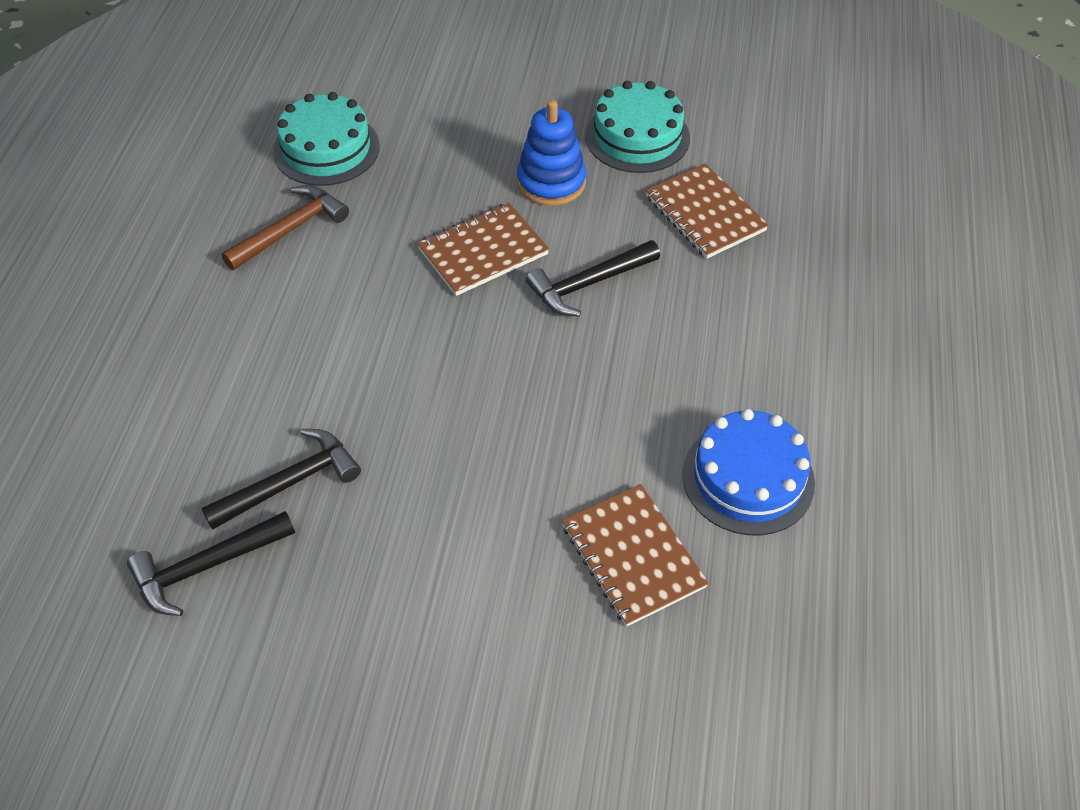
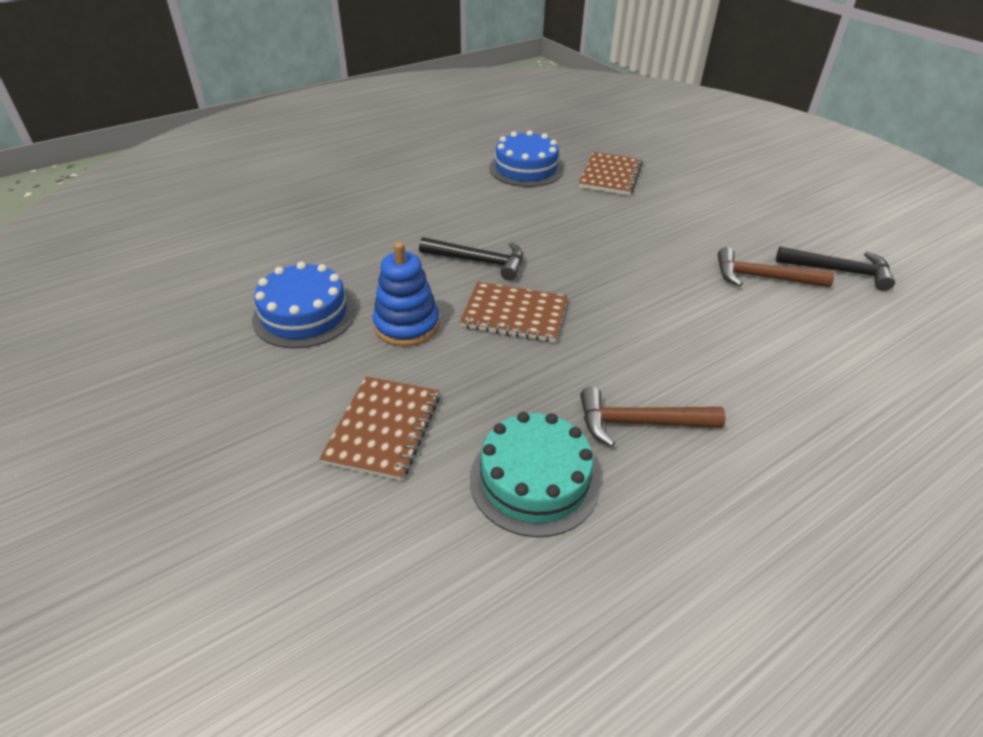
camera: 135 degrees left, 10 degrees down
black hammer [201,429,361,530] -> brown hammer [717,247,834,287]
turquoise cake [585,81,690,173] -> blue cake [252,262,356,348]
brown notebook [646,163,769,259] -> brown notebook moved to [319,376,440,481]

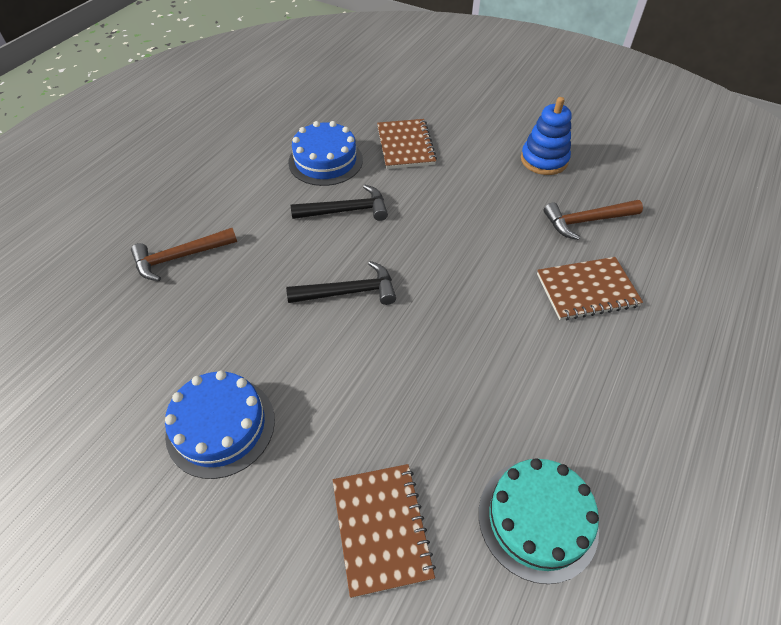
camera: 25 degrees left, 10 degrees up
blue stacking toy [373,242,439,346] -> blue stacking toy moved to [521,97,572,175]
brown notebook [460,282,567,343] -> brown notebook moved to [537,257,643,320]
brown hammer [580,387,726,447] -> brown hammer moved to [131,228,237,281]
black hammer [776,246,895,291] -> black hammer moved to [291,185,388,221]

